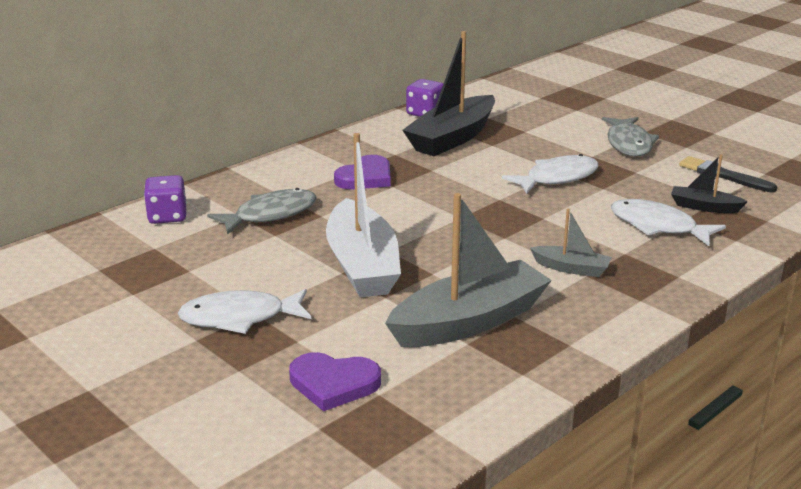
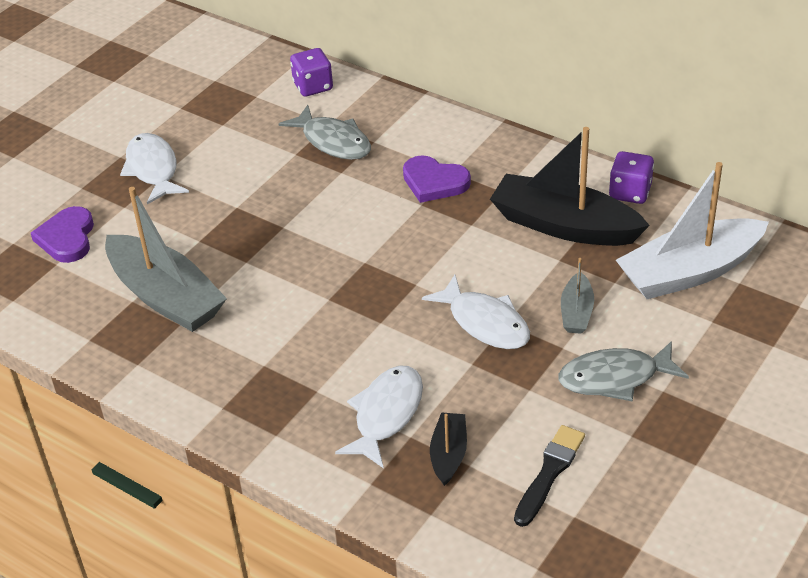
camera: 80 degrees right, 15 degrees up
white boat [326,133,401,297] -> white boat moved to [616,162,769,299]
grey boat [530,209,612,277] -> grey boat moved to [561,258,594,334]

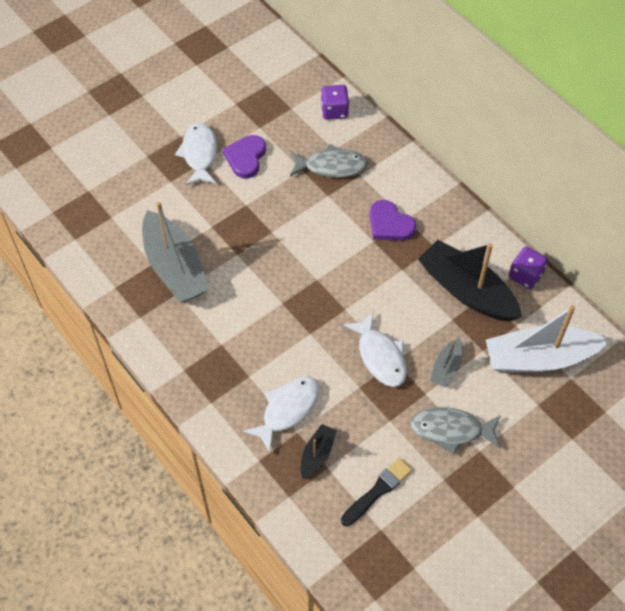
camera: 15 degrees right, 15 degrees up
purple heart [31,206,94,263] -> purple heart moved to [223,135,266,178]
grey fish [279,105,371,160] -> grey fish turned 60 degrees counterclockwise [290,144,368,178]

